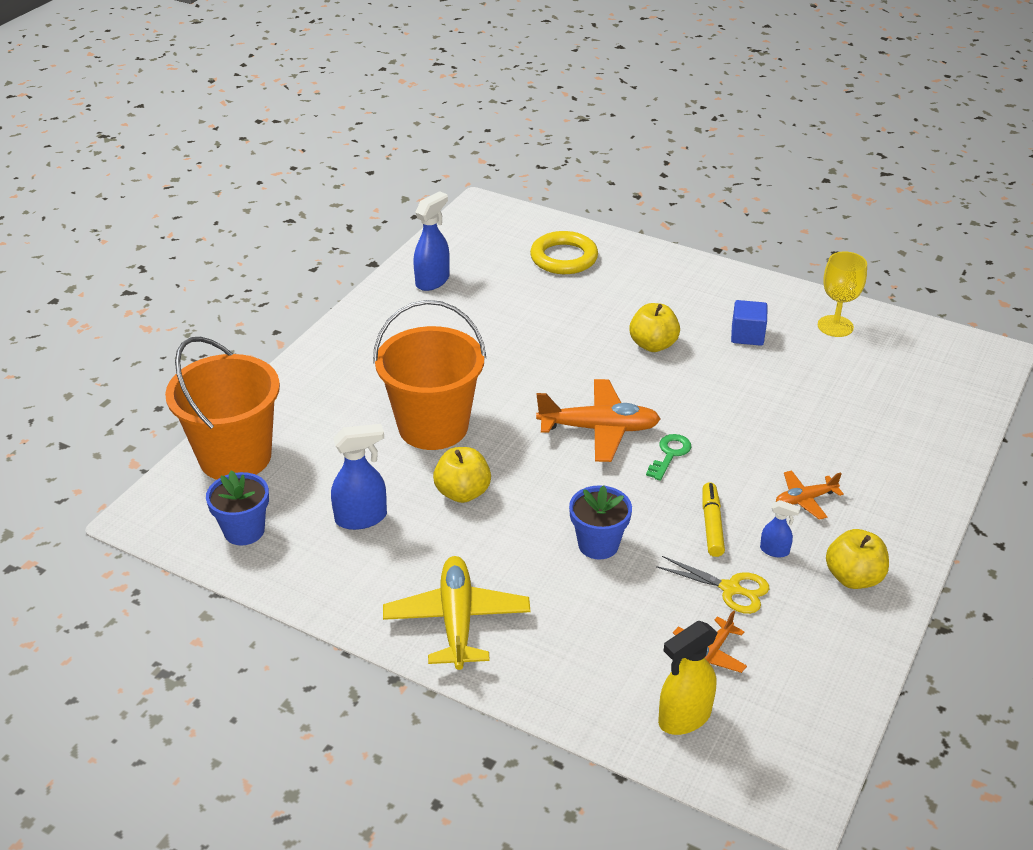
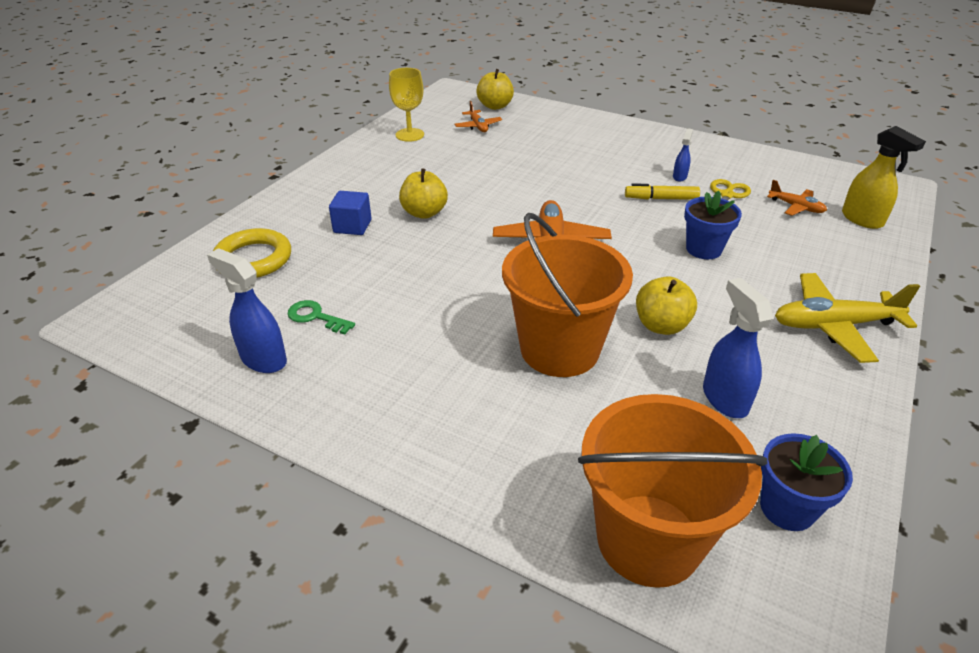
camera: 90 degrees left, 0 degrees up
green key [646,434,691,481] -> green key moved to [288,300,355,335]
blue cube [731,300,767,346] -> blue cube moved to [329,191,372,235]
orange plane [776,470,844,520] -> orange plane moved to [454,101,502,132]
yellow apple [826,529,889,589] -> yellow apple moved to [476,69,514,110]

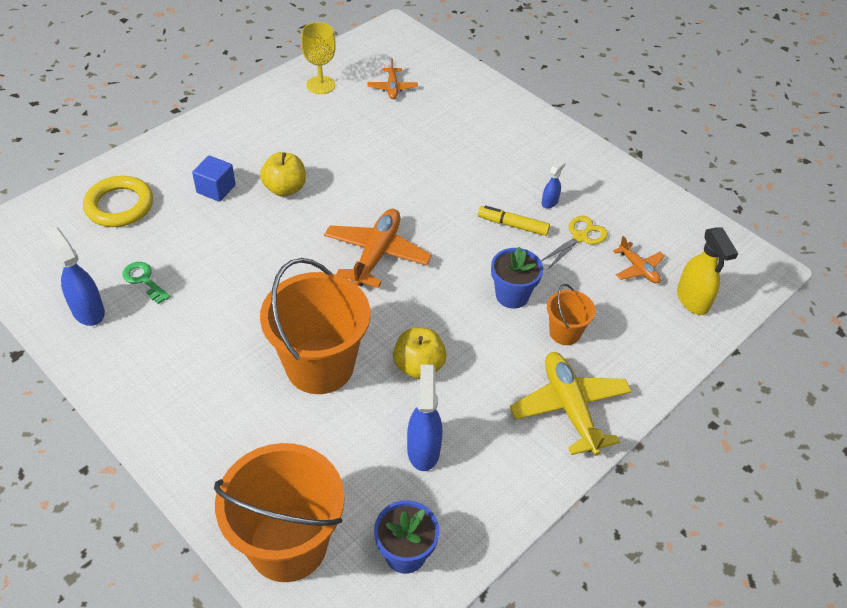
camera: 15 degrees right, 10 degrees up
yellow apple [476,69,514,110] -> none
yellow plane [775,273,920,363] -> yellow plane turned 60 degrees clockwise [510,352,632,455]
none -> orange bucket [547,284,596,345]

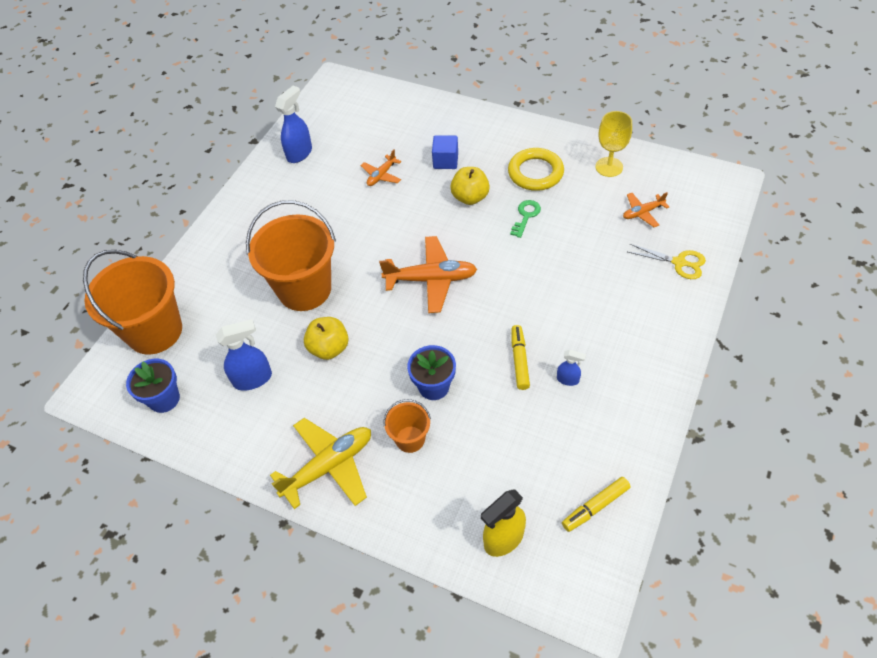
camera: 75 degrees right, 5 degrees up
yellow ring [83,176,153,227] -> yellow ring moved to [508,148,564,191]
green key [122,262,171,304] -> green key moved to [510,200,541,238]
yellow scissors [541,216,608,269] -> yellow scissors moved to [628,244,706,279]
orange plane [613,236,665,283] -> orange plane moved to [361,149,401,186]
none -> yellow marker [562,477,631,532]

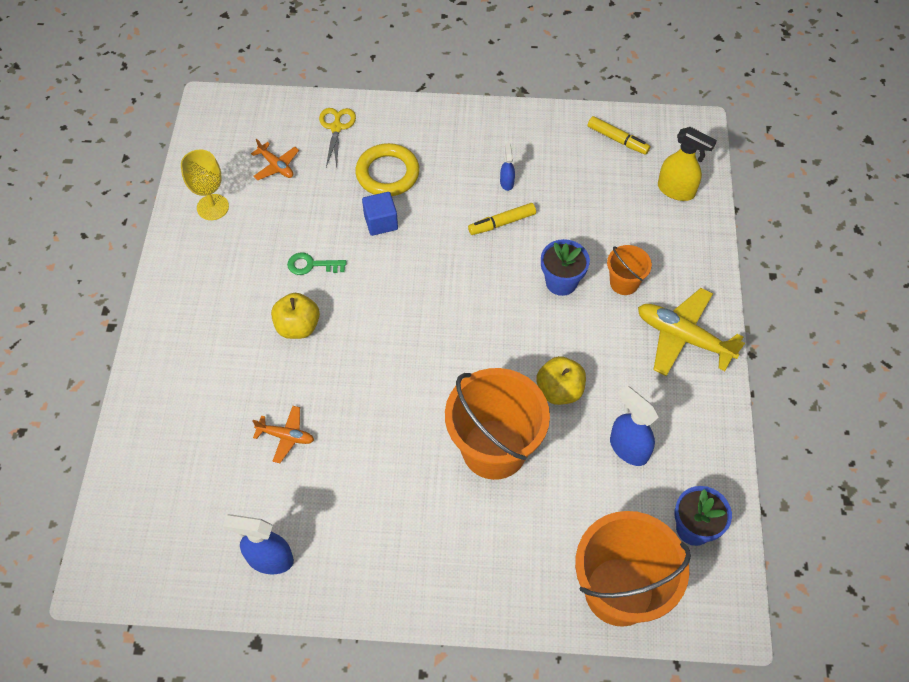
camera: 115 degrees left, 5 degrees up
orange plane [379,236,477,313] -> none
blue cube [432,135,458,169] -> blue cube moved to [362,192,398,236]
yellow ring [508,148,564,191] -> yellow ring moved to [355,143,420,196]

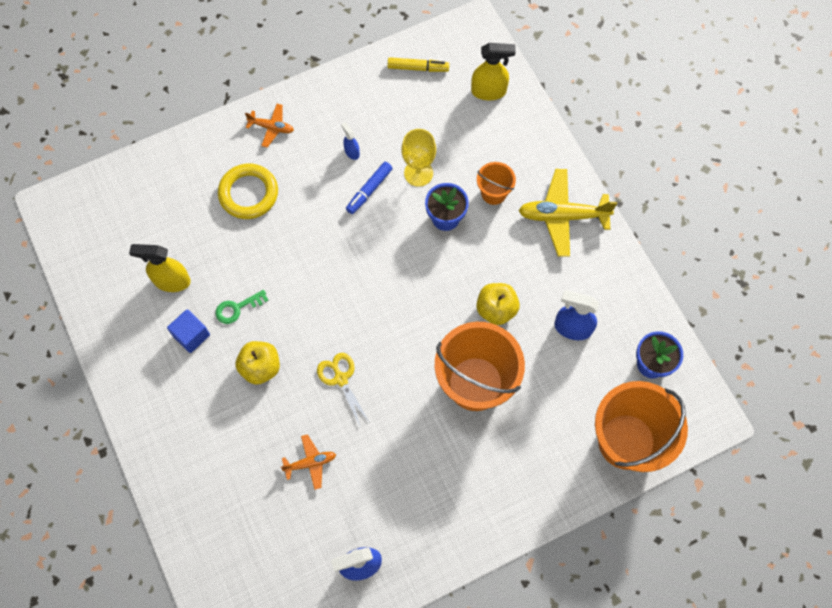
camera: 30 degrees left, 10 degrees up
yellow goblet [181,149,229,220] -> yellow goblet moved to [402,129,436,187]
orange plane [251,139,299,180] -> orange plane moved to [245,104,294,147]
yellow scissors [319,108,356,168] -> yellow scissors moved to [317,353,370,426]
blue cube [362,192,398,236] -> blue cube moved to [167,309,210,353]
yellow marker [468,203,536,235] -> blue marker [346,162,393,214]
none -> yellow spray bottle [129,244,191,292]

